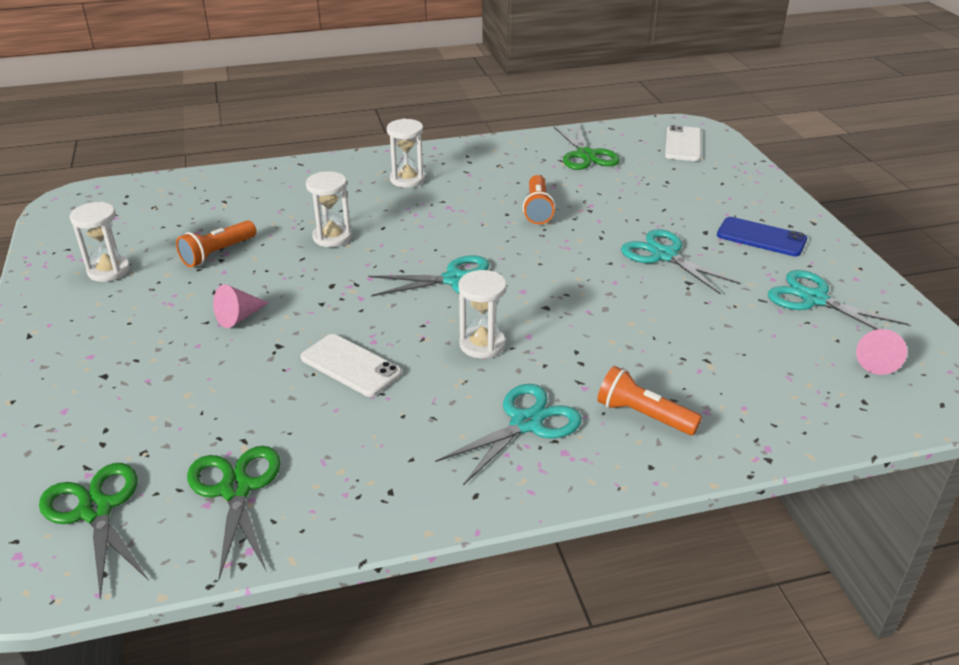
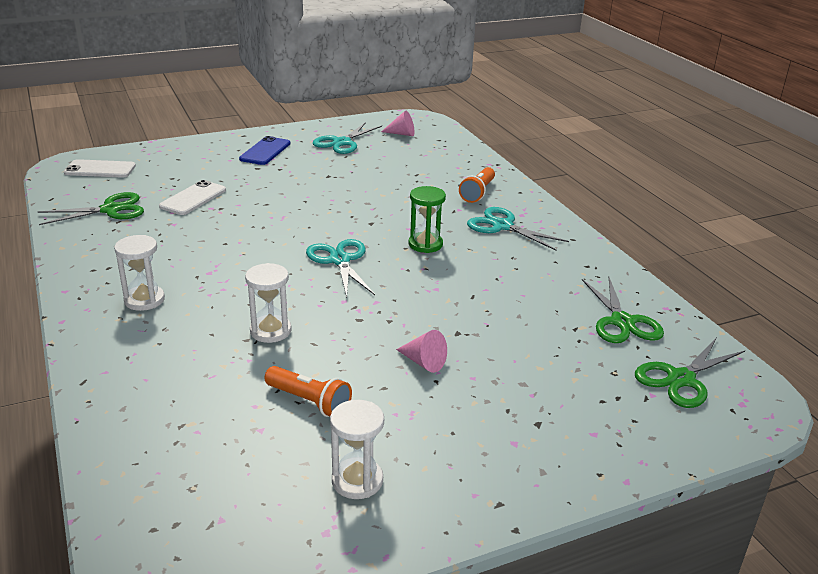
camera: 100 degrees left, 5 degrees down
green scissors [187,446,281,579] -> green scissors turned 75 degrees counterclockwise [582,277,664,343]
white phone [301,334,402,397] -> white phone moved to [159,180,226,215]
white hourglass [459,270,507,359] -> green hourglass [408,186,446,253]
orange flashlight [523,175,555,224] -> none
turquoise scissors [621,229,741,295] -> none

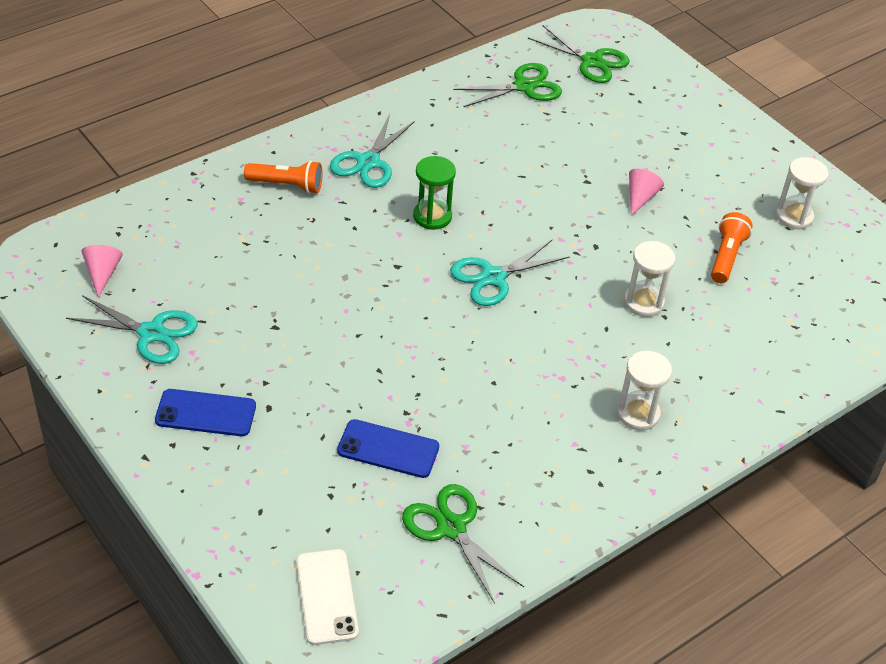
camera: 105 degrees left, 15 degrees up
white phone [159,180,226,215] -> blue phone [337,419,439,478]

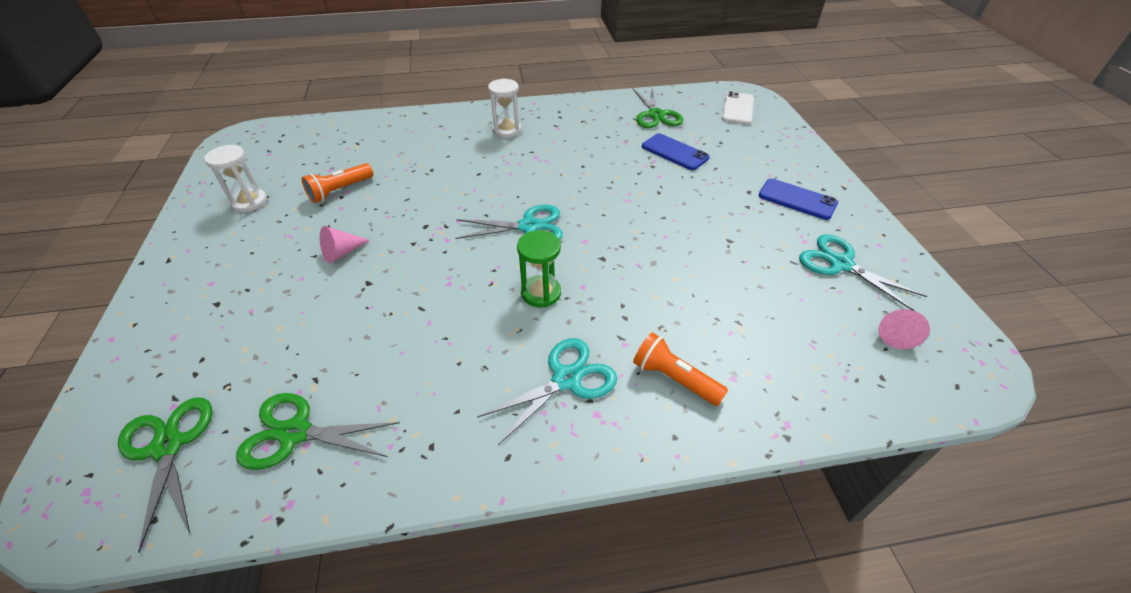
camera: 150 degrees left, 0 degrees up
white hourglass [624,241,675,317] -> none

